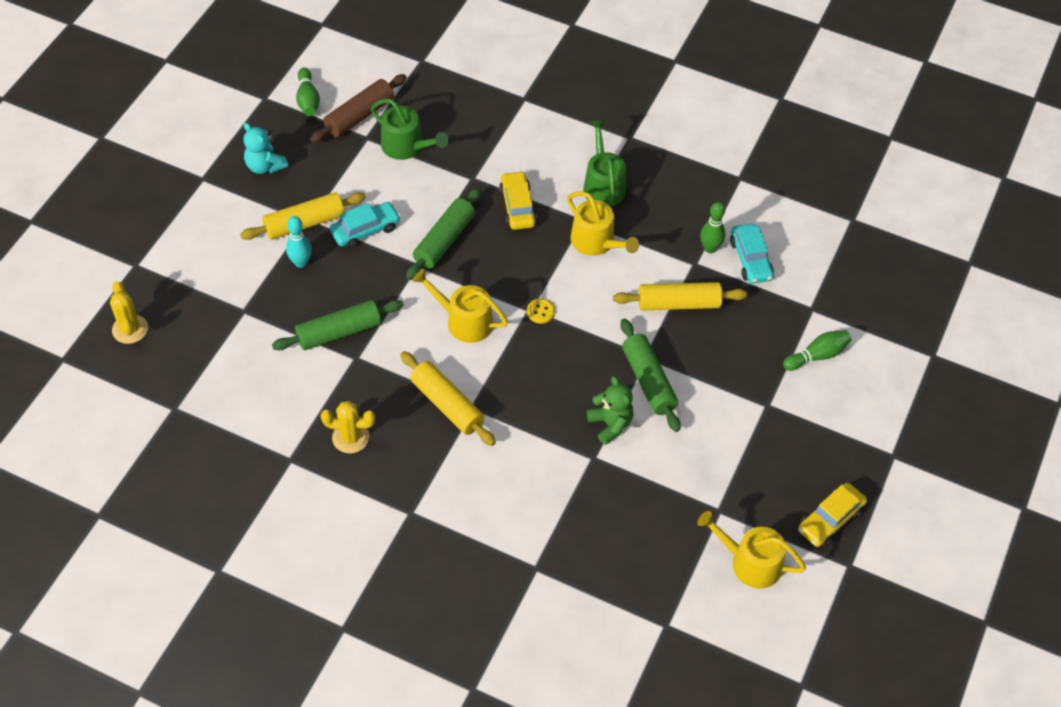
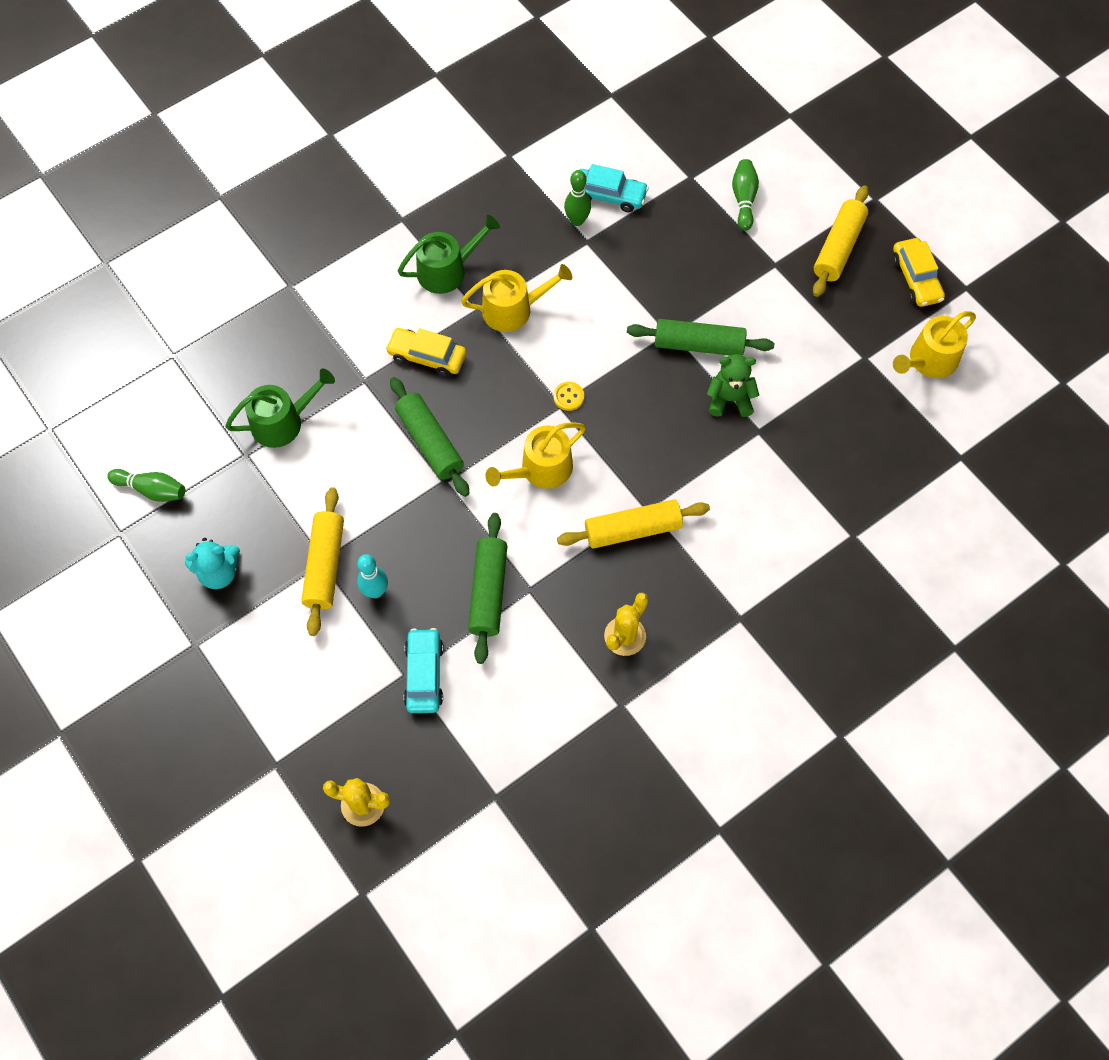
camera: 60 degrees left, 10 degrees up
brown rolling pin [310,74,407,143] -> none
turquoise car [330,202,401,248] -> turquoise car moved to [404,628,444,713]
green watering can [583,120,626,207] -> green watering can turned 135 degrees clockwise [398,215,500,294]
yellow rolling pin [613,282,747,311] -> yellow rolling pin moved to [813,185,869,297]

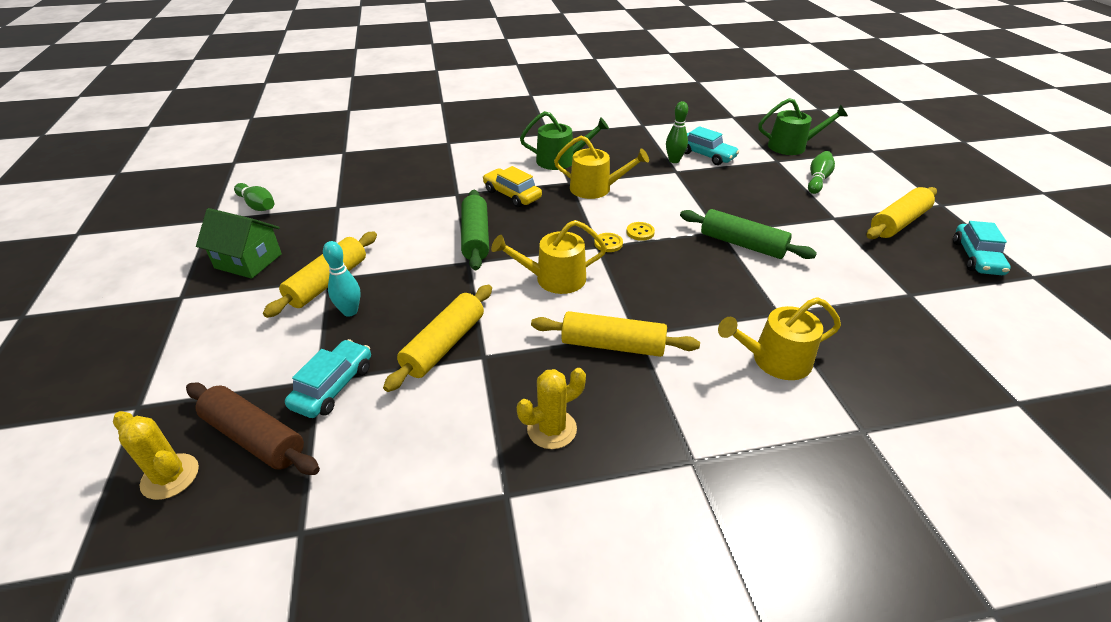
camera: 25 degrees right, 25 degrees down
turquoise teddy bear [185,538,240,589] -> green house [196,208,282,279]
green watering can [225,369,335,448] -> green watering can moved to [758,98,848,155]
green rolling pin [468,513,507,664] -> yellow rolling pin [383,285,492,392]
green teddy bear [707,354,759,417] -> none
yellow car [892,238,945,307] -> turquoise car [953,221,1011,275]
yellow watering can [893,311,976,378] -> yellow watering can moved to [718,297,841,380]
none -> brown rolling pin [186,383,320,475]
none -> yellow button [626,222,655,241]

